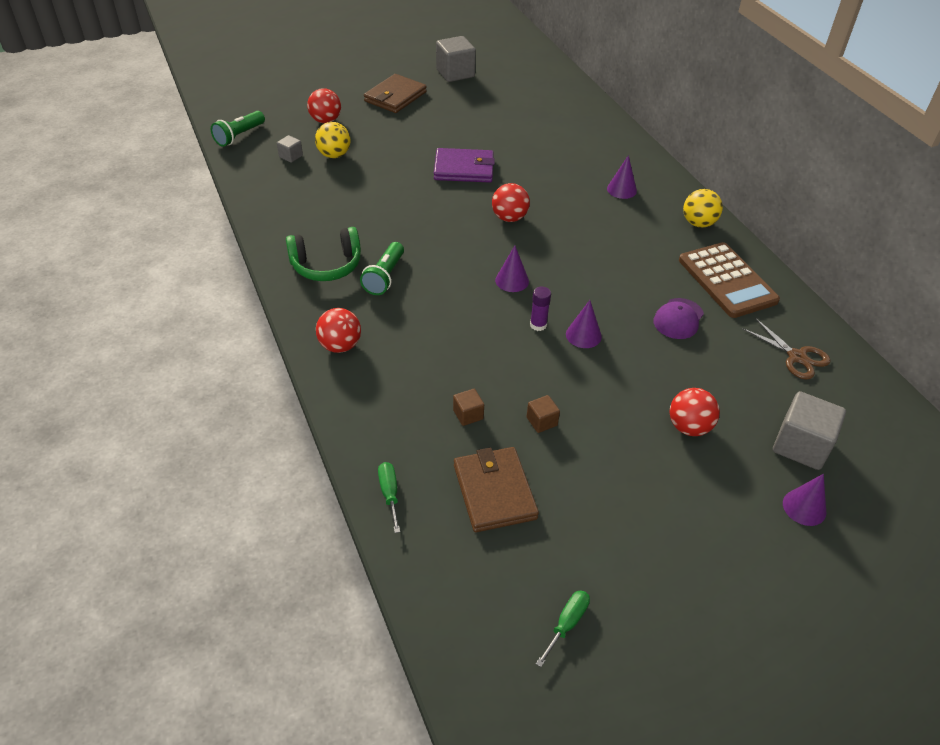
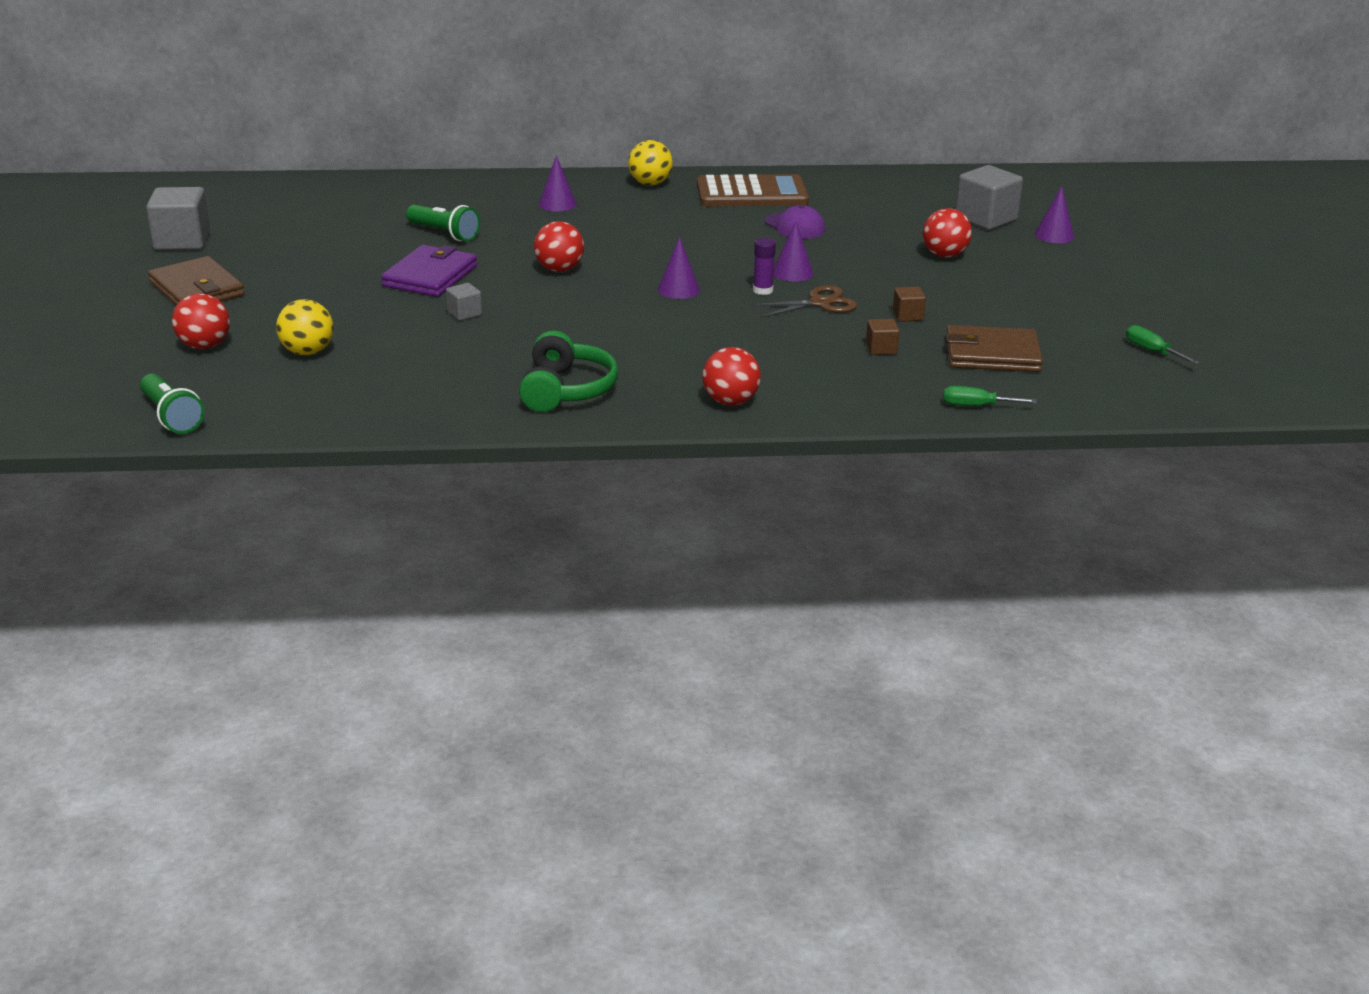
camera: 70 degrees left, 15 degrees down
grey cube [277,135,303,163] -> grey cube moved to [446,283,482,321]
green flashlight [360,242,404,295] -> green flashlight moved to [406,205,480,241]
brown scissors [742,318,830,380] -> brown scissors moved to [750,285,857,318]

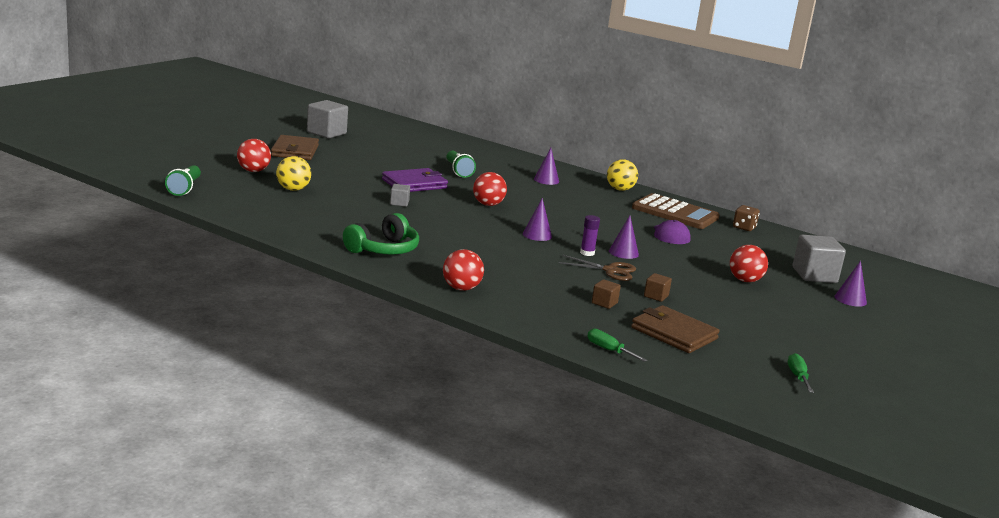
camera: 35 degrees right, 10 degrees down
none -> brown dice [733,205,760,231]

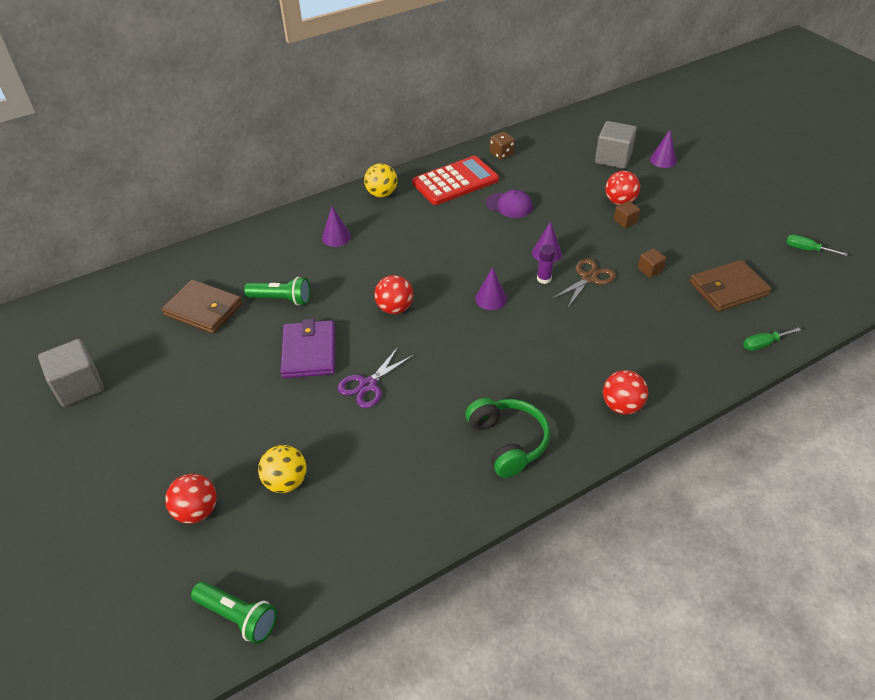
camera: 60 degrees left, 25 degrees up
brown wallet [271,135,319,160] -> brown wallet moved to [162,280,243,334]
grey cube [390,184,410,207] -> purple scissors [338,347,414,408]
brown cube [592,279,621,309] -> brown cube moved to [614,201,640,228]
brown calculator [632,193,720,229] -> red calculator [412,156,499,205]

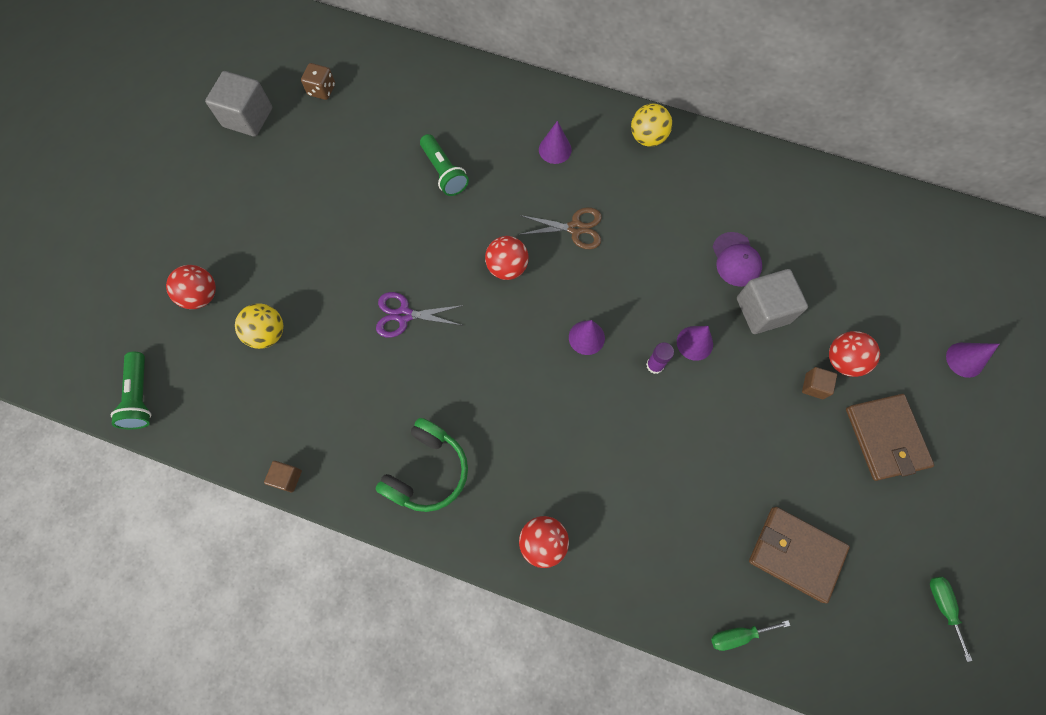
camera: 50 degrees right, 25 degrees up
brown wallet [162,280,243,334] -> brown wallet moved to [846,394,934,481]
purple wallet [281,319,335,378] -> none
red calculator [412,156,499,205] -> none
brown dice [490,132,515,160] -> brown dice moved to [301,63,335,100]
brown scissors [552,259,616,307] -> brown scissors moved to [519,207,602,249]
grey cube [595,121,637,169] -> grey cube moved to [737,269,808,334]
brown cube [638,248,666,278] -> brown cube moved to [264,461,302,493]
green screwdriver [743,327,801,351] -> green screwdriver turned 45 degrees counterclockwise [711,620,790,651]

